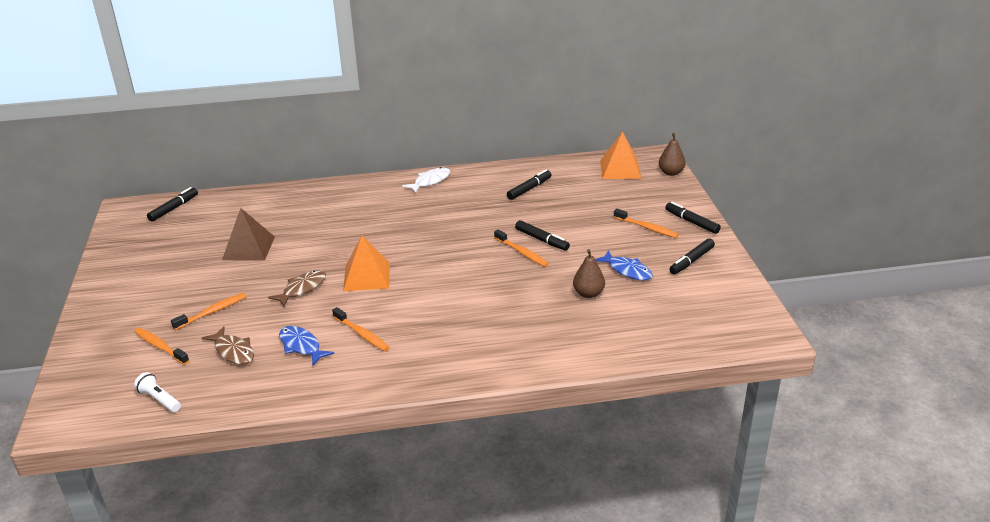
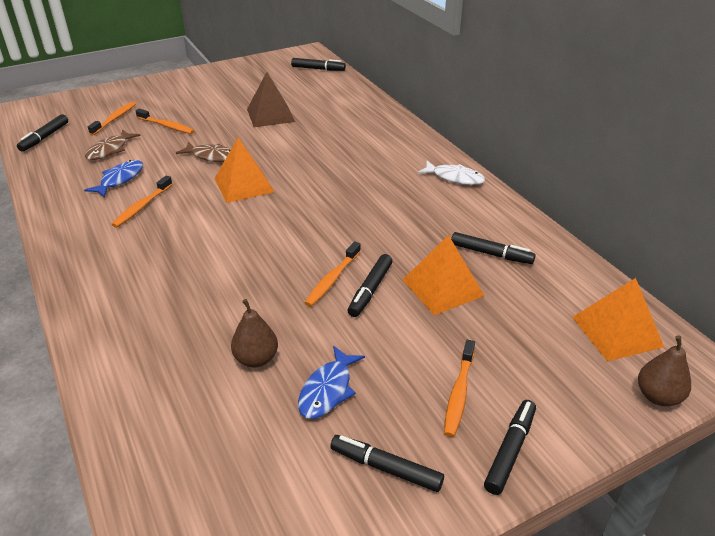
camera: 70 degrees right, 5 degrees up
white flashlight [134,372,181,412] -> black marker [17,114,68,152]
none -> orange pyramid [403,235,485,315]

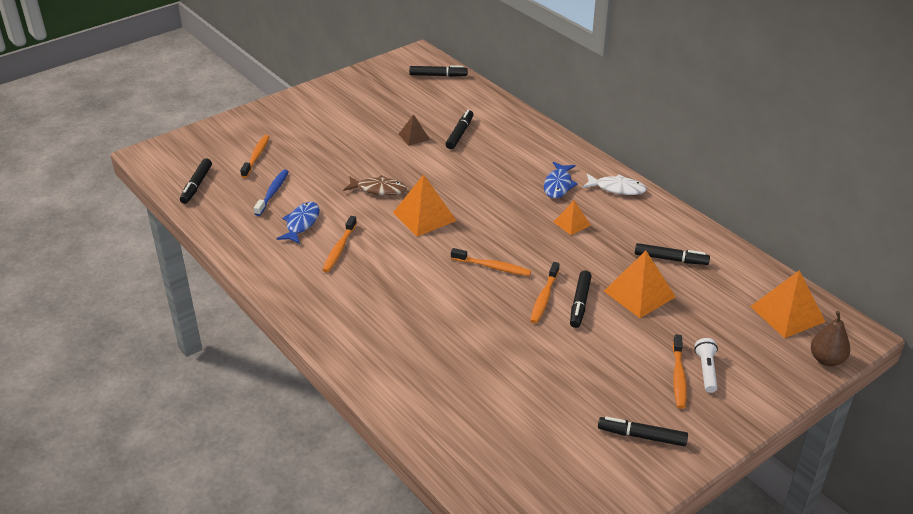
camera: 10 degrees left, 0 degrees up
brown fish [85,129,141,160] -> blue toothbrush [254,169,289,216]
orange toothbrush [136,109,195,134] -> orange toothbrush moved to [451,248,531,276]
brown pear [231,299,278,368] -> none
brown pyramid [247,72,295,127] -> brown pyramid [399,114,430,146], size x0.57
blue fish [298,346,365,419] -> blue fish moved to [544,162,578,198]
black marker [484,400,536,495] -> black marker moved to [446,110,473,149]
none -> orange pyramid [554,200,591,235]
none -> white flashlight [694,338,718,393]

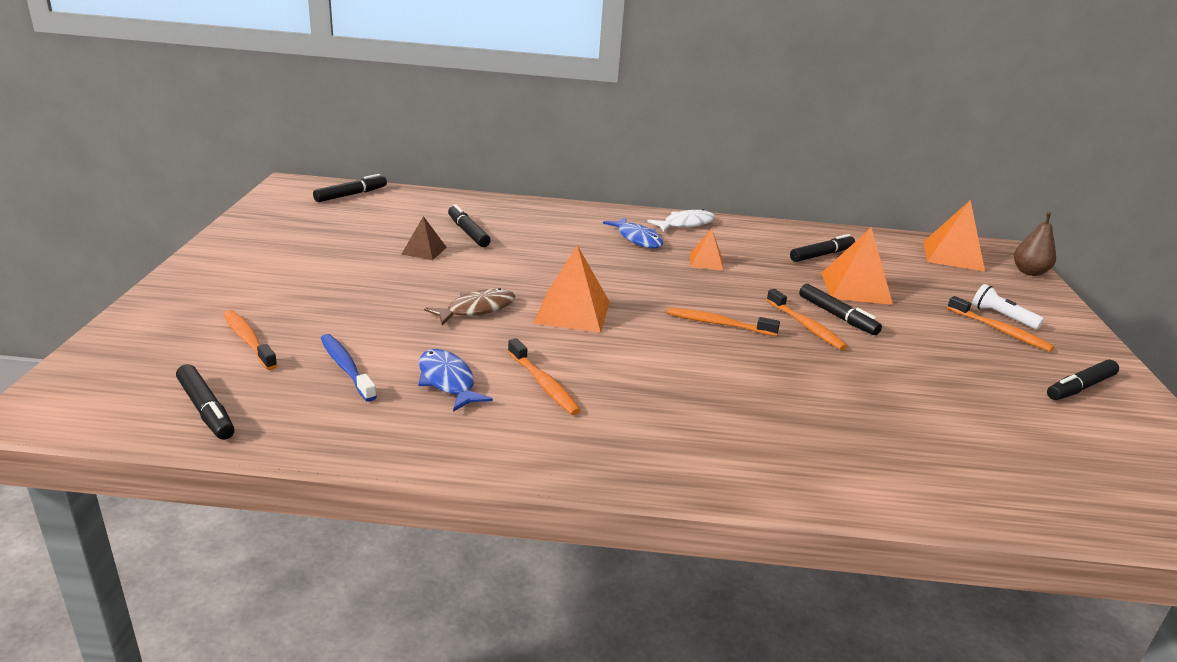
camera: 50 degrees left, 10 degrees down
orange toothbrush [451,248,531,276] -> orange toothbrush turned 135 degrees counterclockwise [667,308,780,336]

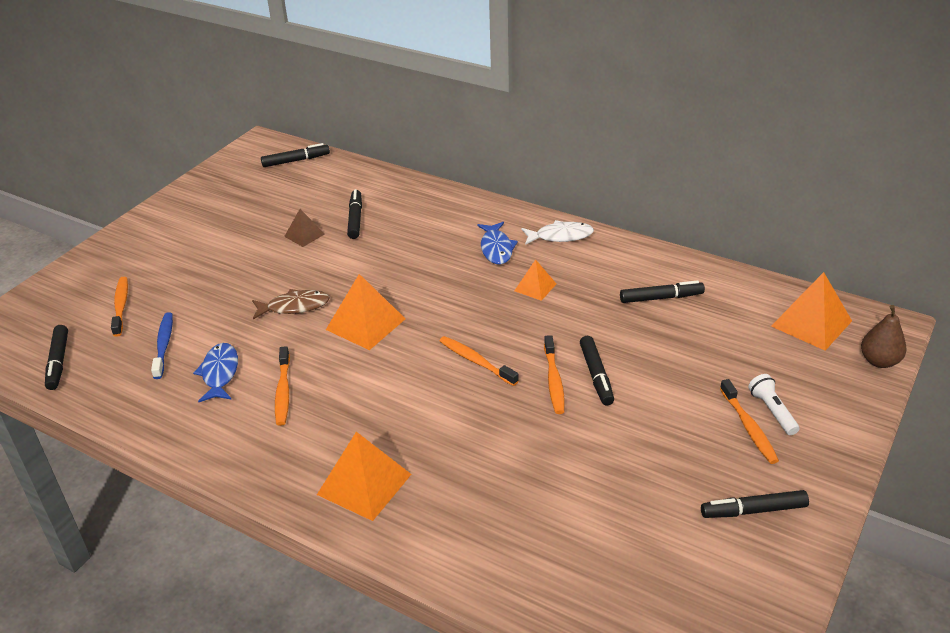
camera: 30 degrees right, 10 degrees up
orange pyramid [821,227,893,305] -> orange pyramid moved to [317,432,412,521]

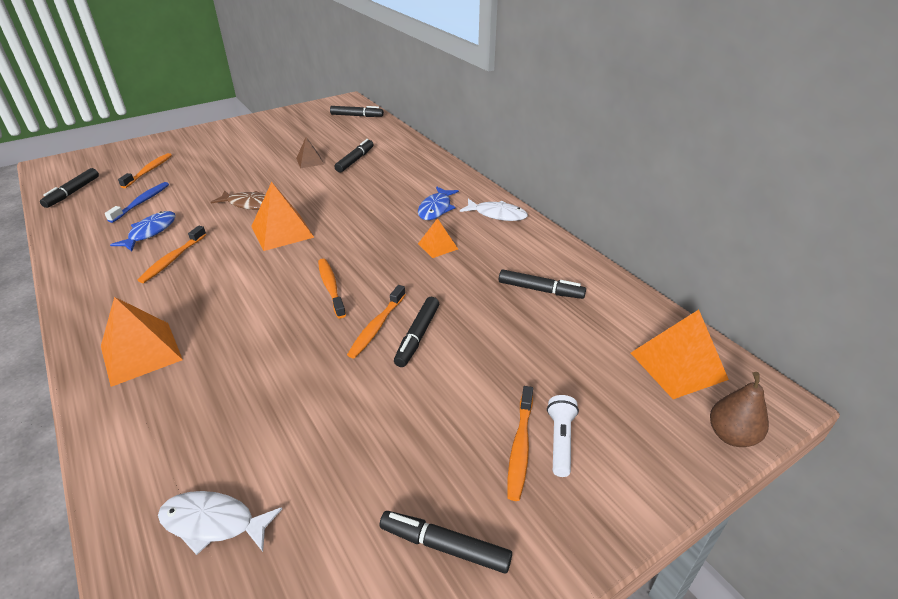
camera: 25 degrees right, 0 degrees up
none -> white fish [158,491,282,555]

